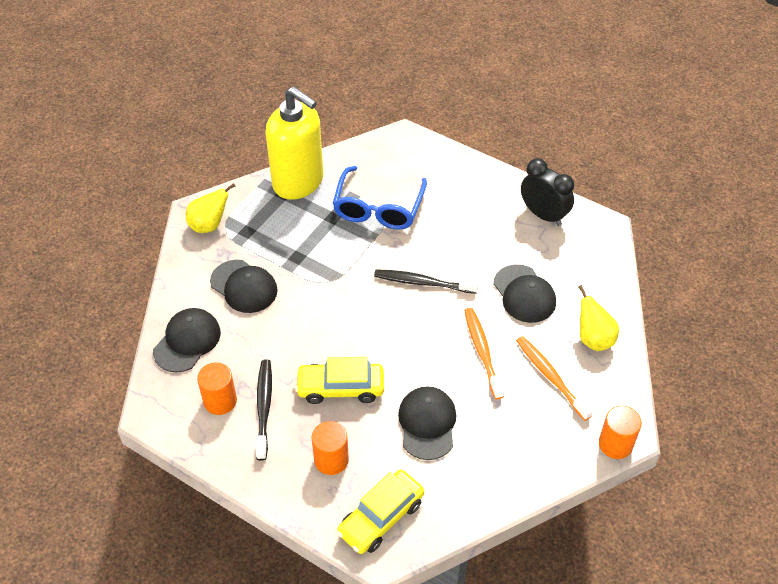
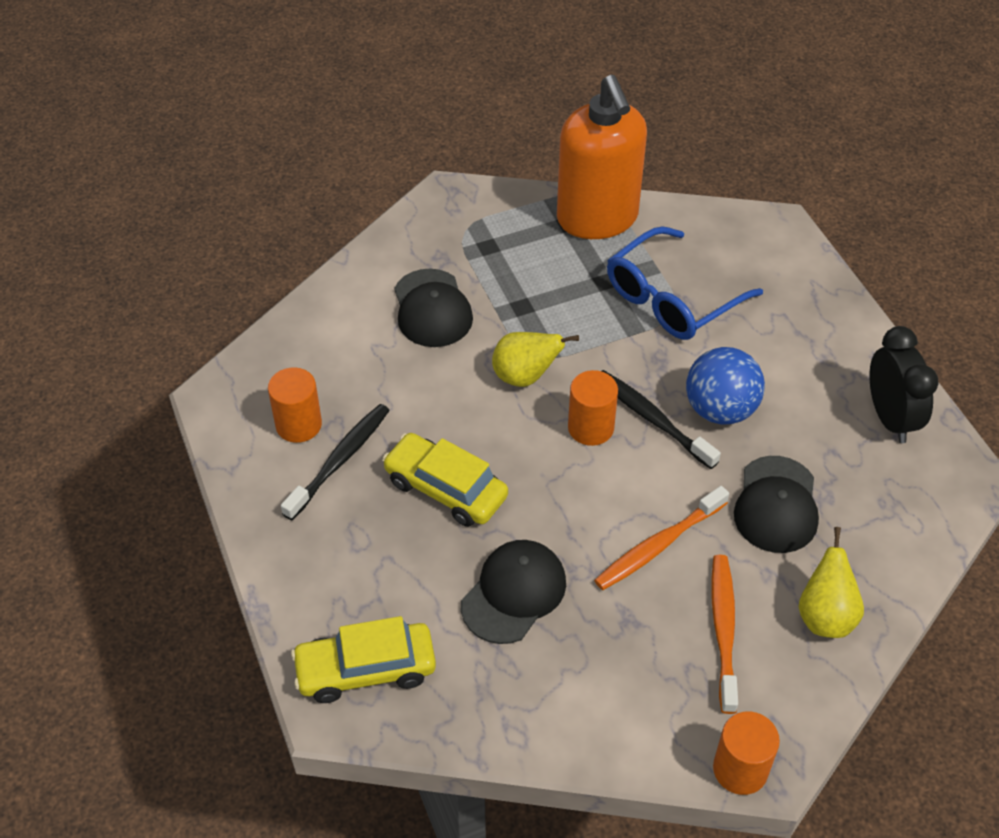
camera: 35 degrees right, 0 degrees up
black cap [153,308,221,373] -> none
yellow pear [186,183,236,233] -> yellow pear moved to [492,332,579,387]
yellow soap dispenser [265,87,323,199] -> orange soap dispenser [557,75,647,239]
orange cylinder [312,421,349,475] -> orange cylinder moved to [568,370,618,446]
orange toothbrush [464,308,504,399] -> orange toothbrush turned 150 degrees counterclockwise [594,486,729,590]
none -> blue ball [686,347,765,425]

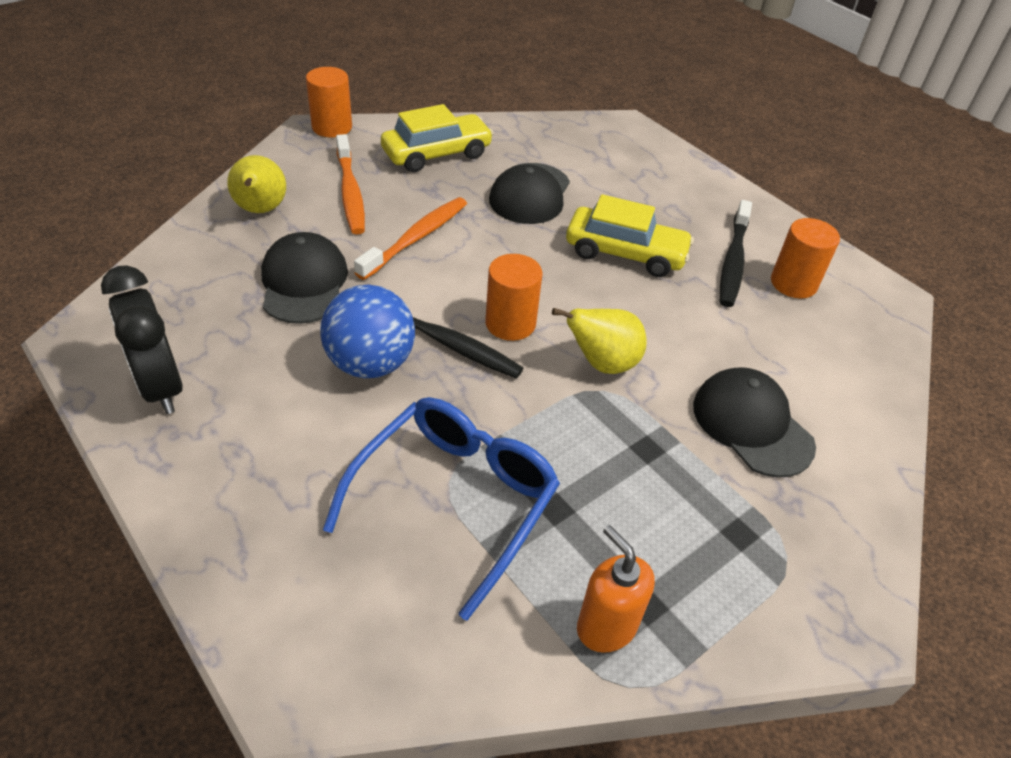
camera: 160 degrees right, 5 degrees down
yellow car [291,616,436,703] -> yellow car moved to [381,104,494,172]
orange soap dispenser [557,75,647,239] -> orange soap dispenser [577,525,655,653], size x0.47

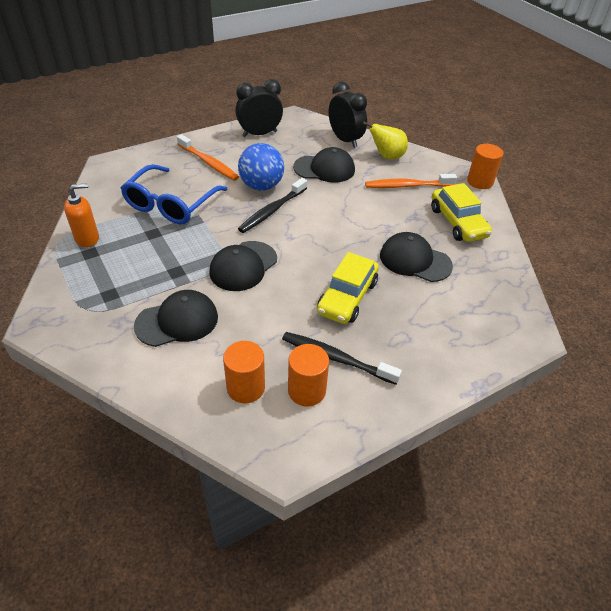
camera: 100 degrees right, 0 degrees up
blue glasses [323,397,560,621] -> blue glasses turned 75 degrees clockwise [121,164,228,224]
orange toothbrush [354,197,467,280] -> orange toothbrush moved to [177,134,239,181]
orange cylinder [485,254,542,341] -> orange cylinder moved to [223,341,265,403]
yellow pear [552,308,647,374] -> black cap [209,241,277,291]
none -> black clock [329,82,367,148]

